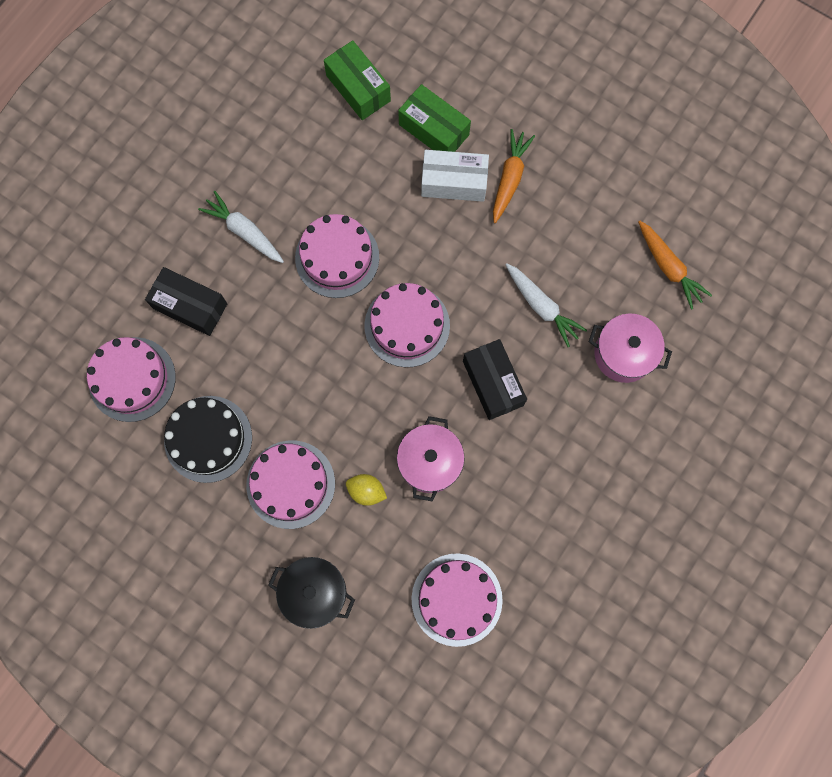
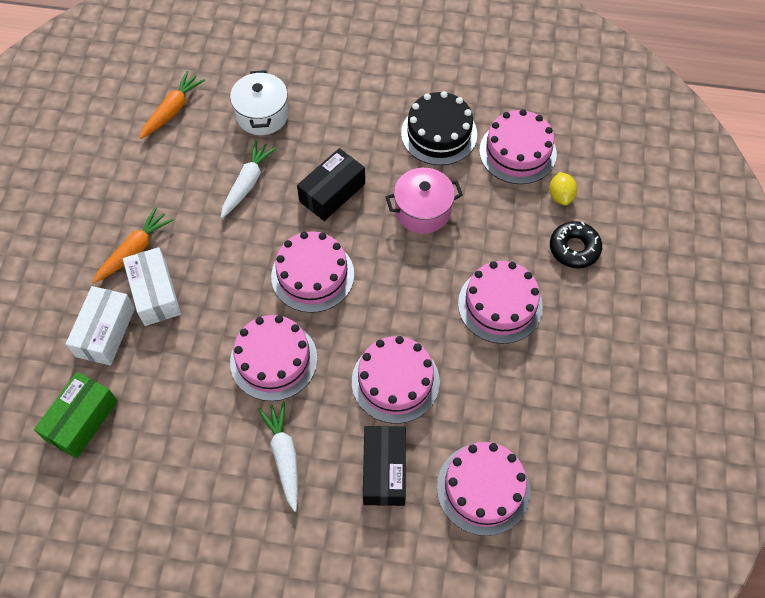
camera: 115 degrees left, 15 degrees down
black cake [164,396,252,483] -> black cake moved to [401,91,477,165]
white carrot [198,191,284,263] -> white carrot turned 150 degrees clockwise [258,402,298,512]
black pot [268,557,355,629] -> black donut [550,221,602,268]
yellow lemon [346,474,387,506] -> yellow lemon moved to [549,172,577,206]
green box [398,84,471,152] -> white box [66,286,135,365]
orange carrot [493,129,535,223] -> orange carrot turned 135 degrees clockwise [93,207,173,283]
pink pot [589,314,672,383] -> white pot [230,70,289,135]
none -> pink cake [352,336,440,424]

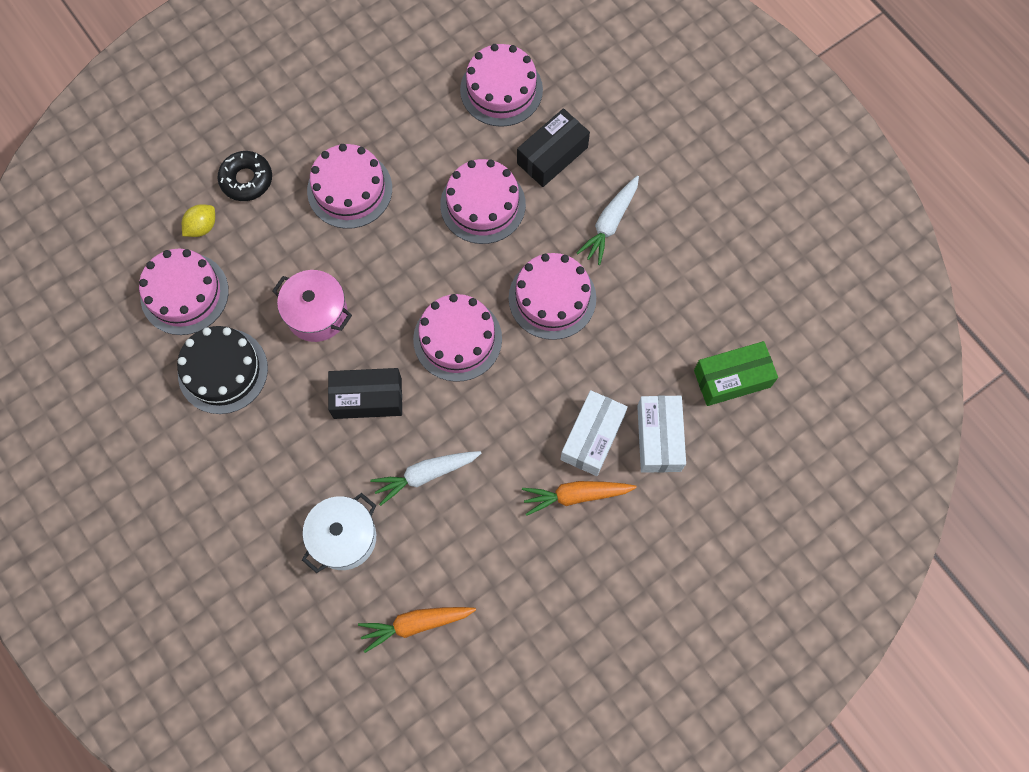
camera: 135 degrees left, 10 degrees up
white box [66,286,135,365] -> white box turned 60 degrees counterclockwise [637,396,686,473]

